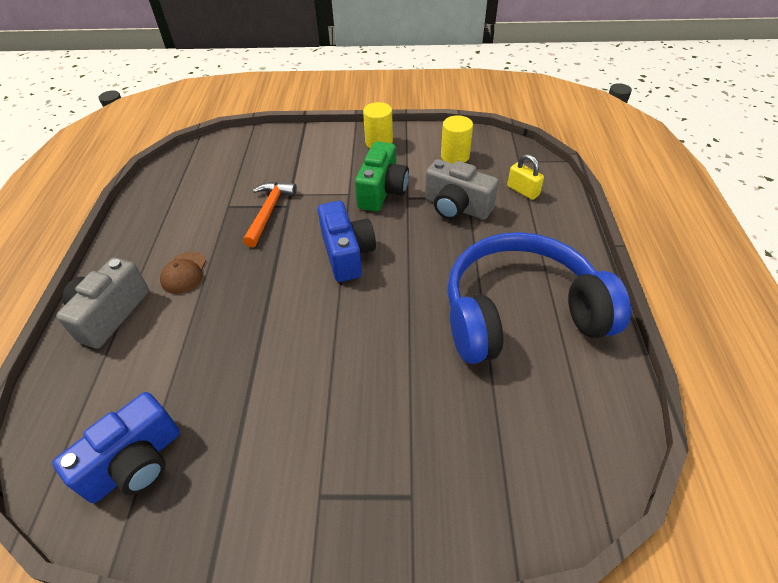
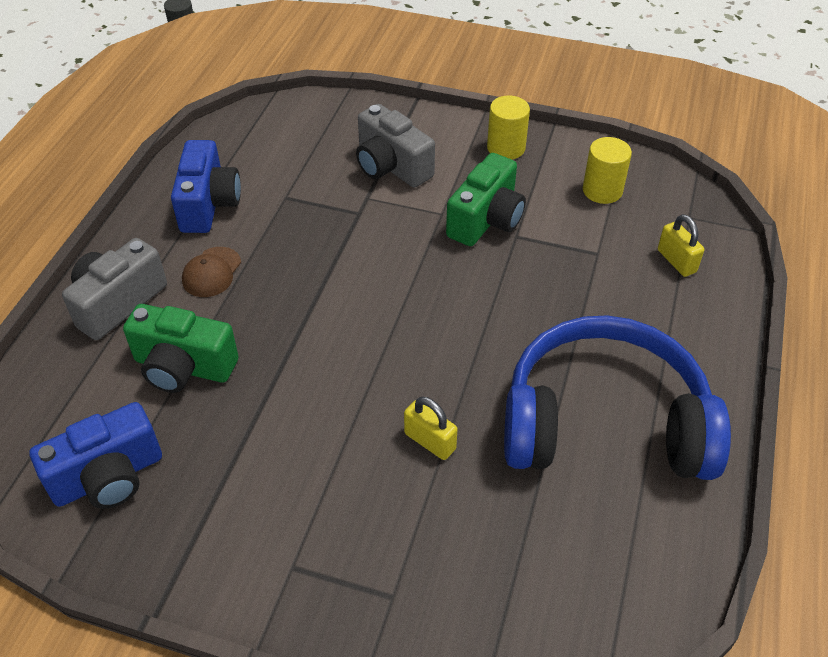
camera: 15 degrees right, 0 degrees up
orange hammer [243,182,297,247] -> none
blue camera [318,201,376,282] -> blue camera moved to [171,140,241,233]
grey camera [425,159,499,220] -> grey camera moved to [356,104,435,188]
none -> green camera [123,304,239,393]
none -> yellow padlock [404,397,458,460]

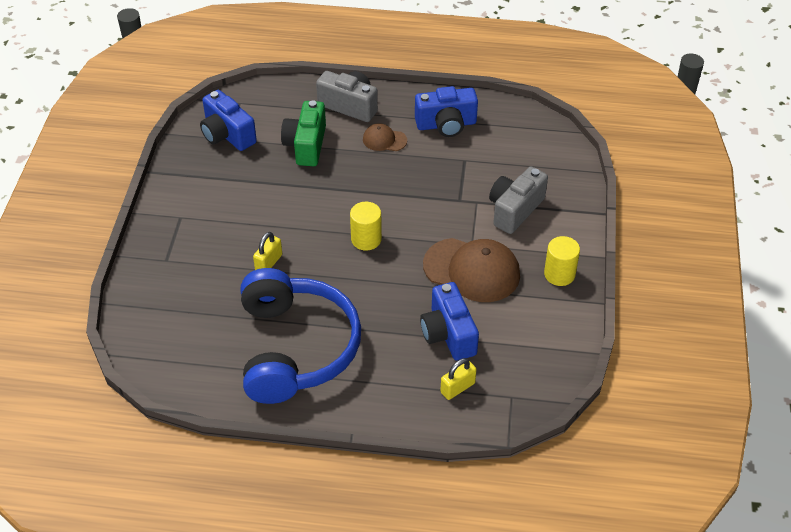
camera: 80 degrees right, 0 degrees up
green camera [446,153,526,246] -> brown cap [423,238,520,302]
yellow cylinder [583,137,632,204] -> yellow cylinder moved to [350,202,382,251]
none -> blue camera [420,282,479,361]

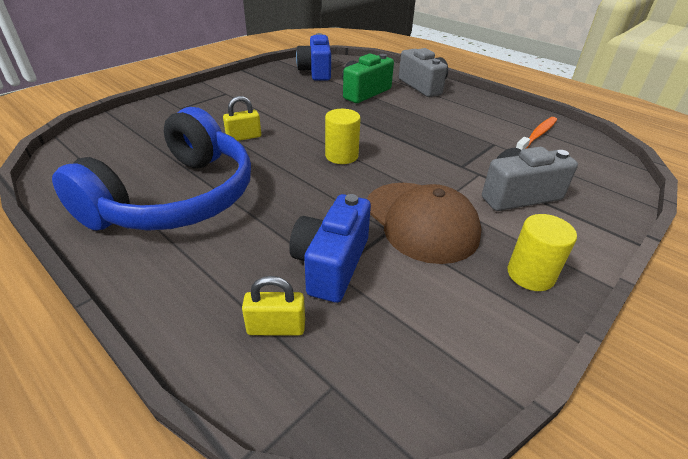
camera: 35 degrees right, 10 degrees down
brown cap [363,123,407,151] -> none
blue camera [415,86,478,137] -> none
none -> orange toothbrush [516,117,557,150]

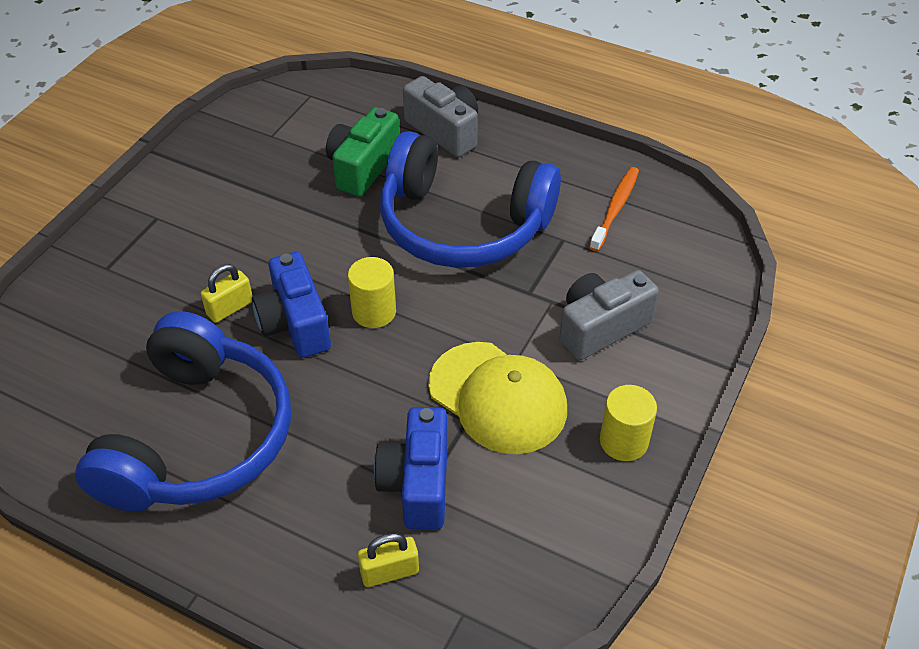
camera: 15 degrees left, 10 degrees up
blue camera [296,33,331,81] -> blue camera moved to [252,252,331,358]
brown cap [367,183,481,264] -> yellow cap [429,342,567,454]
none -> blue headphones [380,131,561,268]

